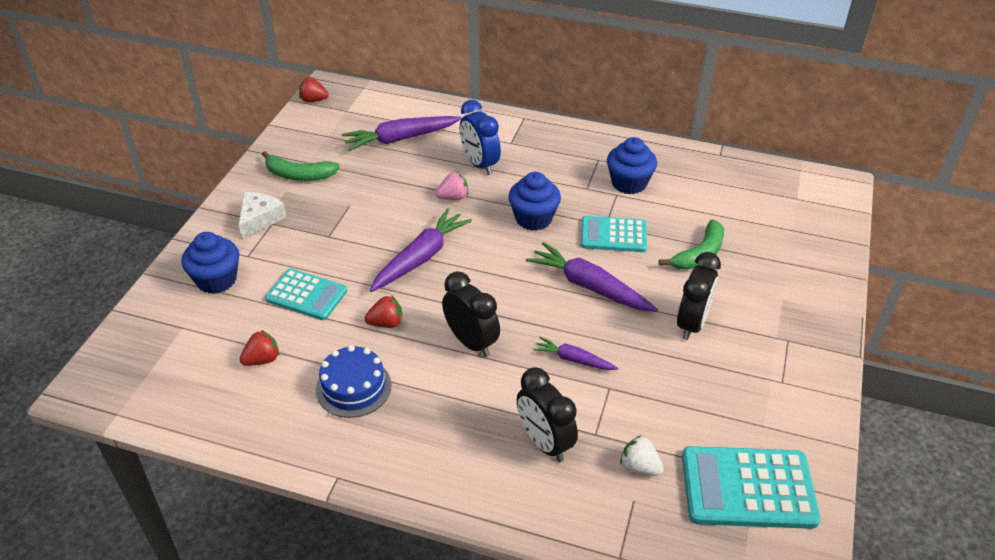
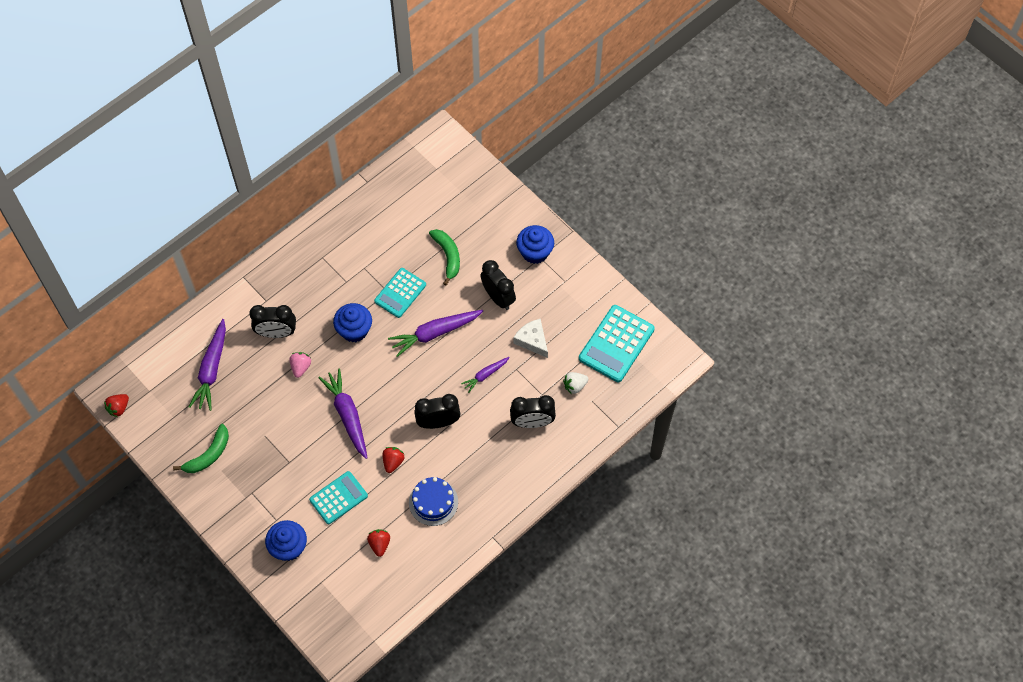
camera: 60 degrees left, 20 degrees up
white cheese [239,192,286,239] -> white cheese moved to [513,319,548,358]
blue clock [460,100,501,175] -> black clock [249,305,296,338]
blue cupcake [607,137,657,194] -> blue cupcake moved to [516,225,554,264]

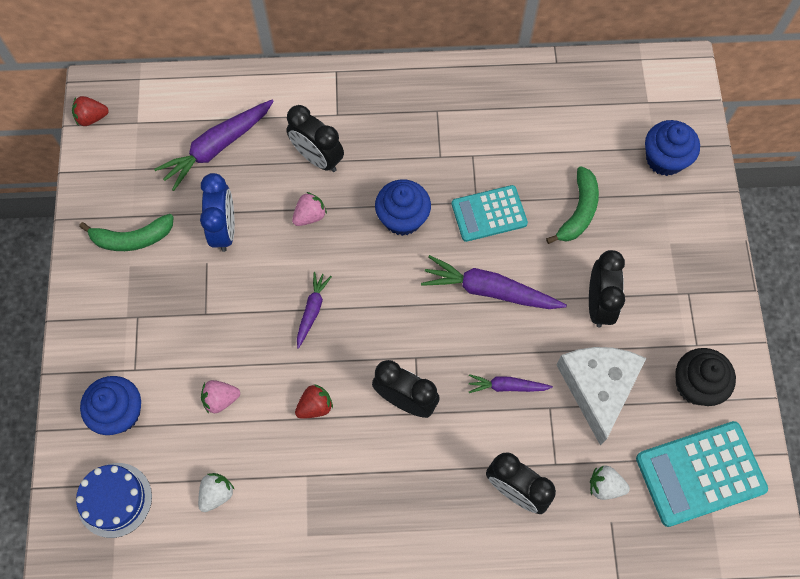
camera: 40 degrees right, 5 degrees up
turquoise calculator [309,471,368,524] -> pink strawberry [201,380,240,413]
purple carrot [318,368,367,459] -> purple carrot [297,272,332,349], size x0.56
red strawberry [367,529,390,557] -> white strawberry [198,473,235,512]
blue cake [409,477,458,526] -> blue cake moved to [76,463,152,538]
white cheese [513,319,548,358] -> white cheese [556,347,646,446], size x1.61
blue cupcake [516,225,554,264] -> blue cupcake moved to [645,120,700,176]
none -> blue clock [200,173,235,252]
none -> black cupcake [675,348,736,406]

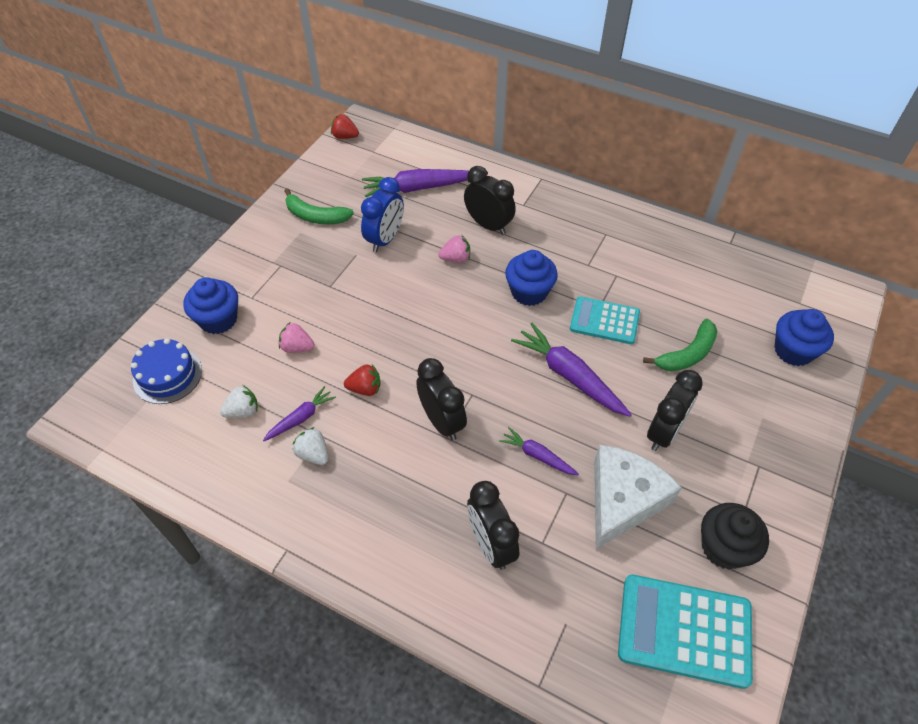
camera: 30 degrees right, 15 degrees down
black clock [286,105,344,172] -> black clock turned 150 degrees clockwise [464,166,516,235]
purple carrot [297,272,332,349] -> purple carrot moved to [263,386,336,441]
white strawberry [590,466,630,500] -> white strawberry moved to [293,427,328,465]

